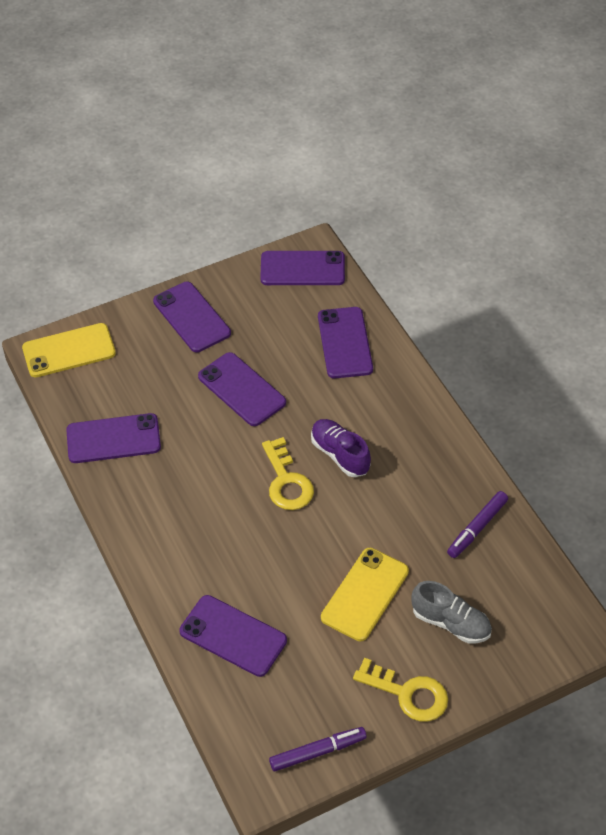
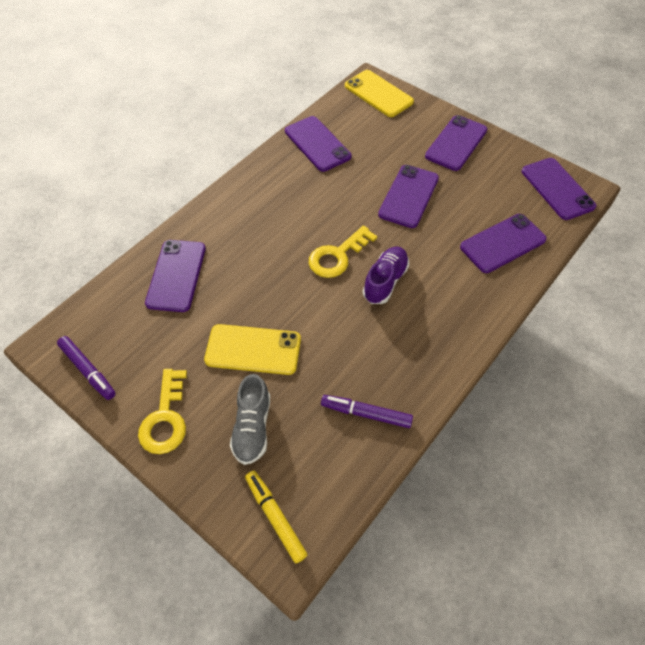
camera: 65 degrees right, 5 degrees up
none -> yellow marker [245,470,307,563]

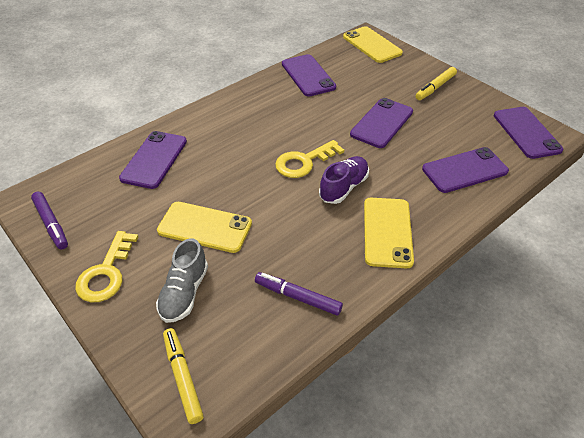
camera: 10 degrees right, 10 degrees down
purple phone [425,115,487,171] -> yellow marker [415,67,457,100]
none -> yellow phone [364,198,414,268]

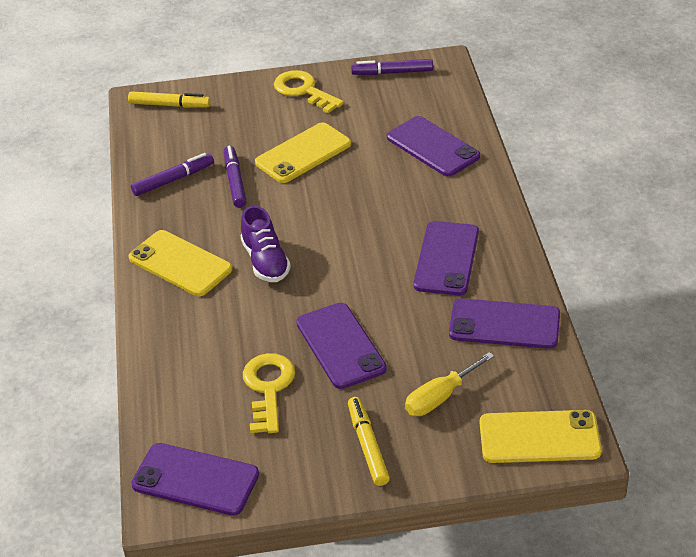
camera: 125 degrees right, 5 degrees down
grey shoe [156,238,208,323] -> none
yellow key [275,140,344,178] -> yellow key moved to [243,353,295,433]
purple phone [422,147,509,193] -> purple phone moved to [414,221,479,295]
none -> purple marker [224,146,247,208]
none -> yellow screwdriver [405,352,494,416]

